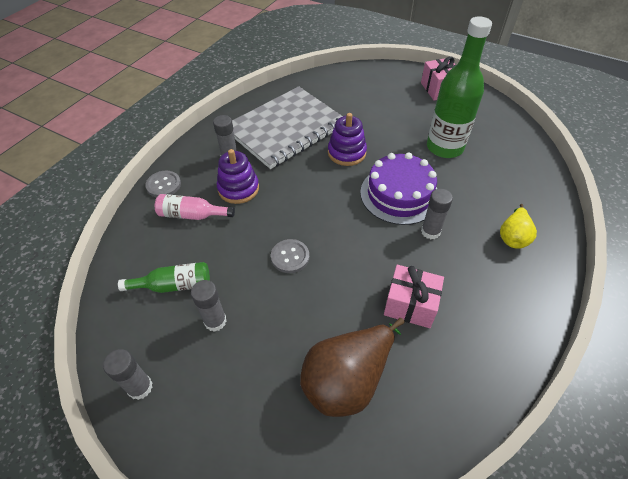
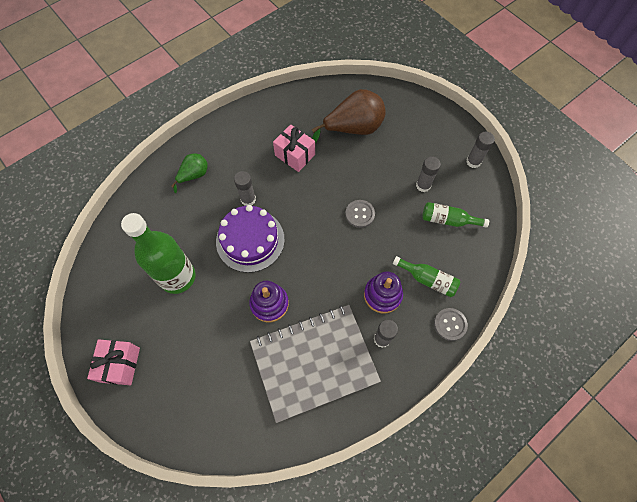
camera: 160 degrees left, 15 degrees up
pink bottle [155,194,235,220] -> green bottle [393,256,460,297]
yellow pear [500,204,537,249] -> green pear [171,154,208,193]

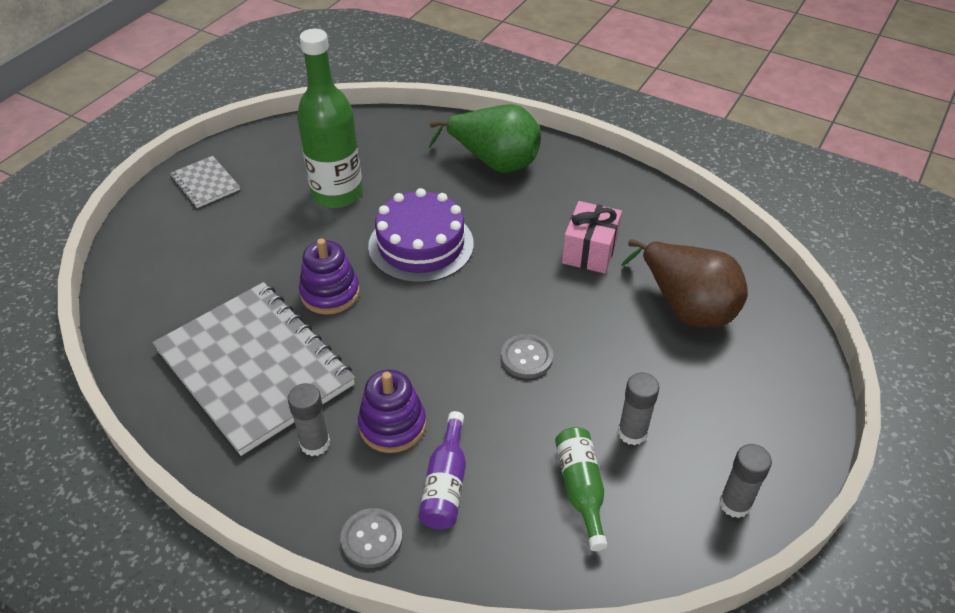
camera: 70 degrees right, 20 degrees down
pink gift [87,339,140,385] -> grey notebook [170,156,240,208]
green pear [171,154,208,193] -> green pear [429,104,541,173], size x1.81
grey glue stick [234,171,256,206] -> none
green bottle [393,256,460,297] -> purple bottle [419,411,466,530]

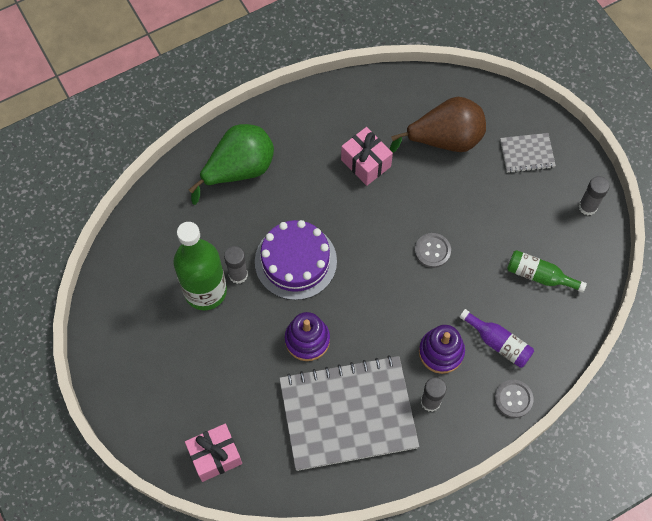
camera: 60 degrees left, 20 degrees up
grey notebook [170,156,240,208] -> grey notebook moved to [500,133,556,173]
grey glue stick [618,373,660,445] -> grey glue stick moved to [224,246,248,284]
none -> pink gift [185,423,242,482]

